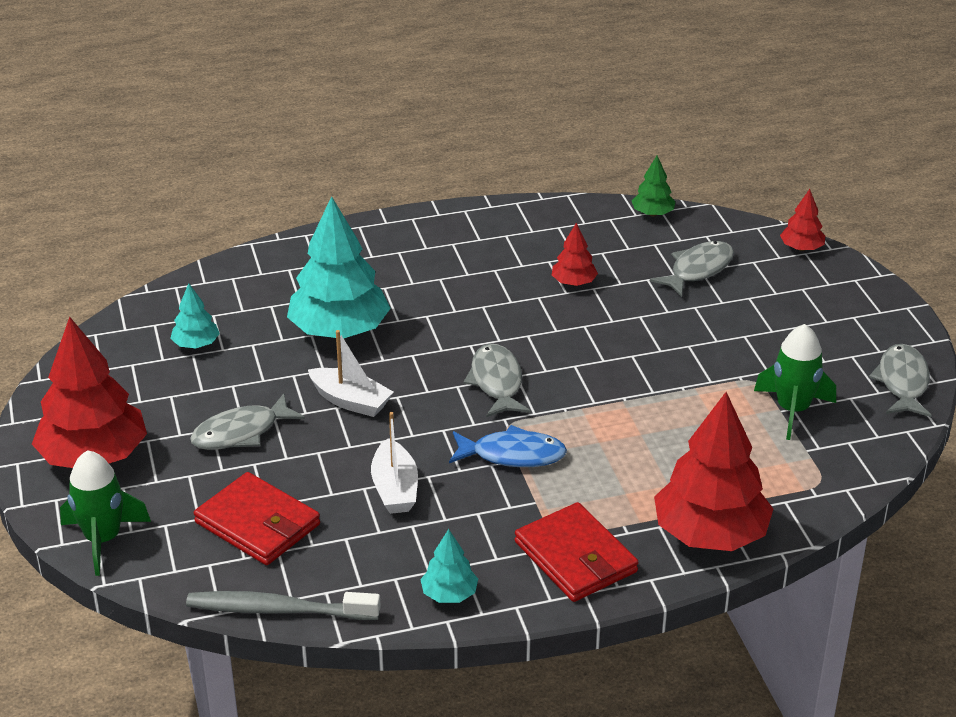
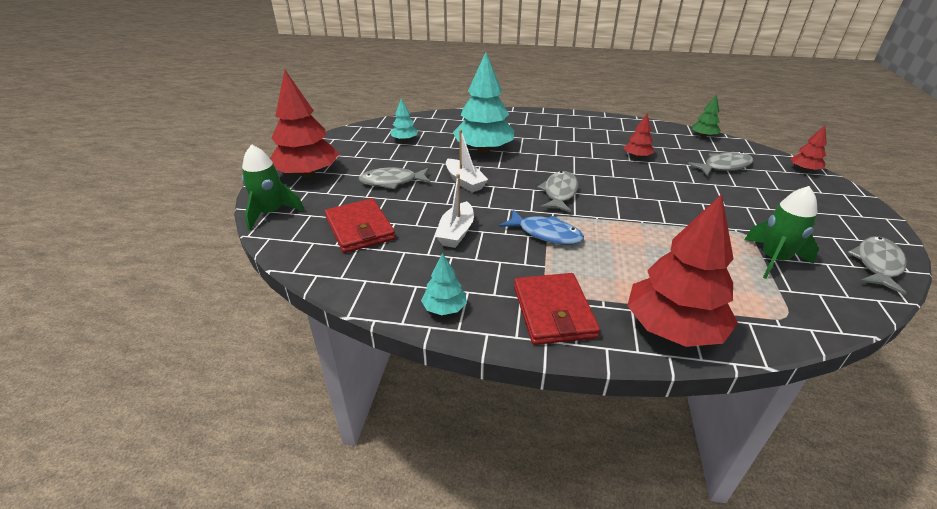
camera: 25 degrees right, 0 degrees up
grey toothbrush [186,591,381,620] -> none

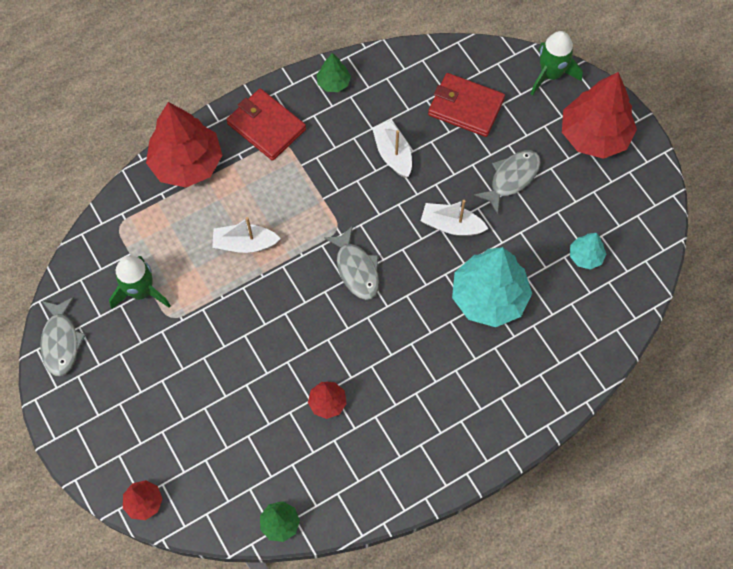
camera: 140 degrees right, 30 degrees up
turquoise tree [421,253,467,315] -> green tree [317,53,351,92]
blue fish [499,210,584,245] -> none
grey fish [688,152,753,176] -> none
none -> white boat [212,217,281,253]

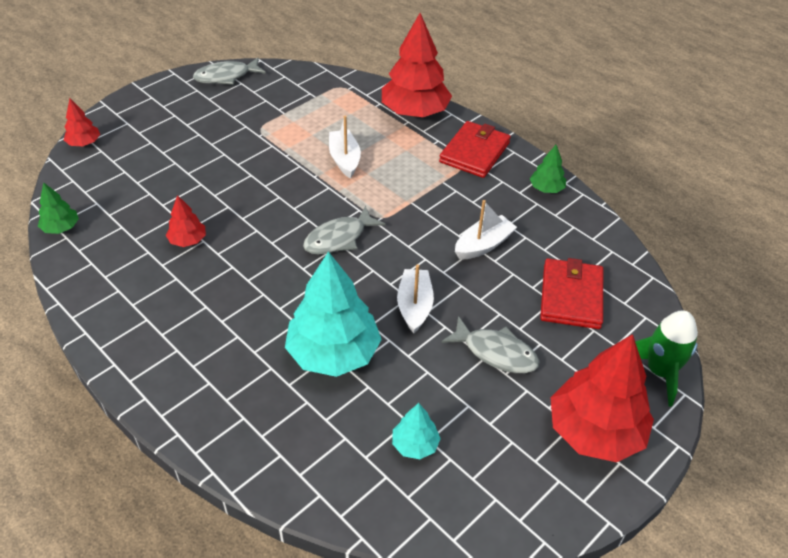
camera: 75 degrees right, 20 degrees down
green rocket [109,256,171,309] -> none

